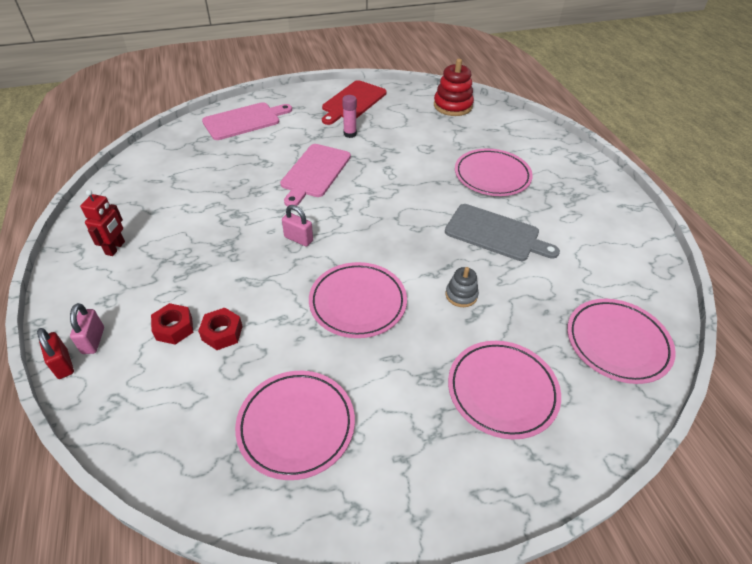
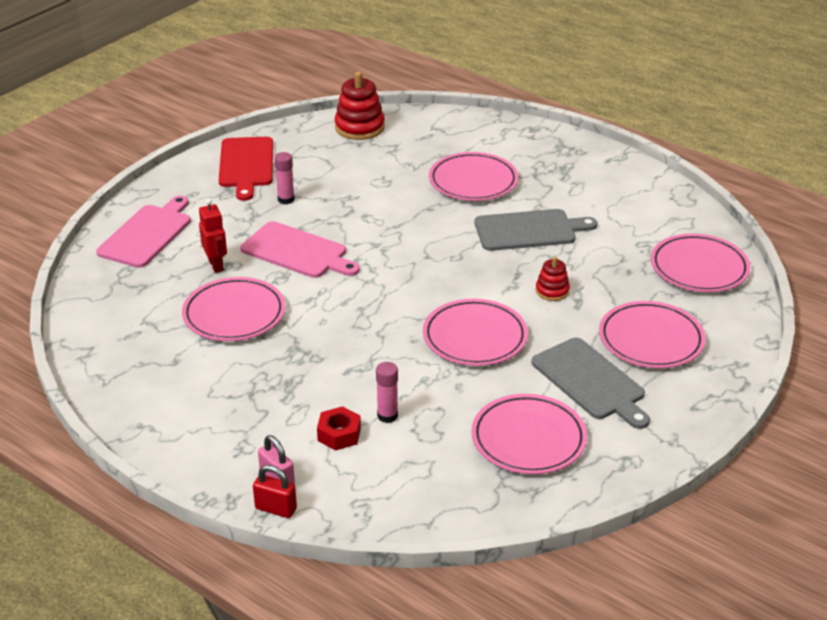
camera: 35 degrees left, 10 degrees down
red robot [80,190,125,256] -> red robot moved to [199,199,227,273]
red nut [198,308,243,350] -> pink glue stick [376,362,398,423]
pink cutting board [280,144,351,206] -> pink cutting board turned 45 degrees counterclockwise [241,221,360,278]
pink padlock [282,205,313,246] -> none
grey stacking toy [446,267,479,307] -> red stacking toy [536,257,570,301]
none -> pink plate [182,277,285,341]
none -> grey cutting board [532,338,650,429]

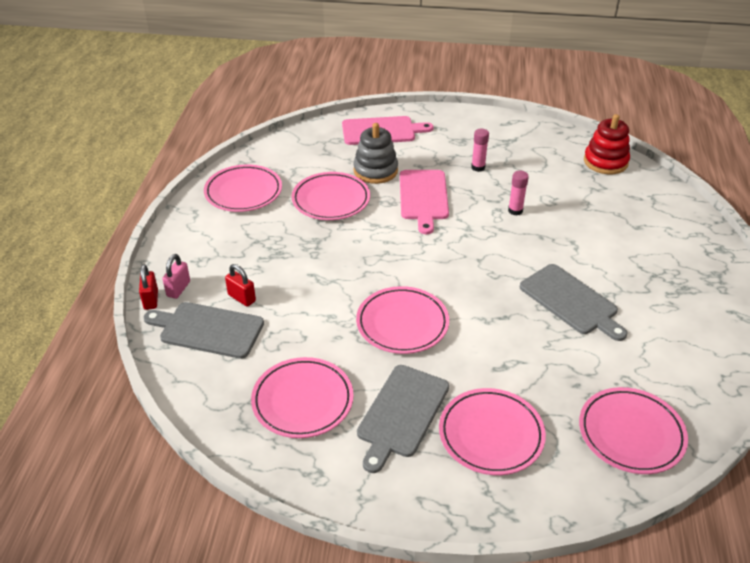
camera: 60 degrees right, 5 degrees up
red robot [199,199,227,273] -> grey stacking toy [353,123,398,184]
red cutting board [219,137,273,201] -> none
red nut [317,406,361,451] -> red padlock [225,264,256,307]
pink glue stick [376,362,398,423] -> pink glue stick moved to [508,171,529,216]
pink plate [429,152,518,201] -> pink plate moved to [204,165,282,212]
red stacking toy [536,257,570,301] -> none
none -> grey cutting board [144,302,264,359]

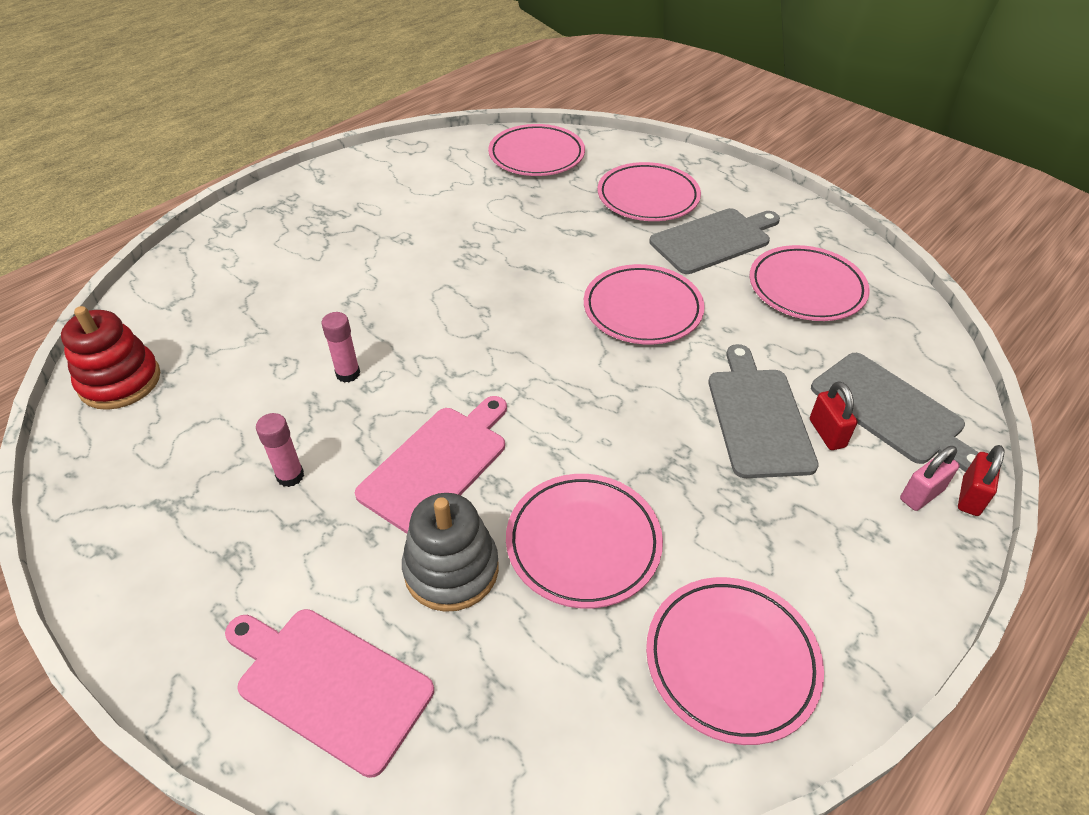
camera: 145 degrees left, 5 degrees up
grey cutting board [520,264,628,341] -> grey cutting board moved to [708,344,819,478]

